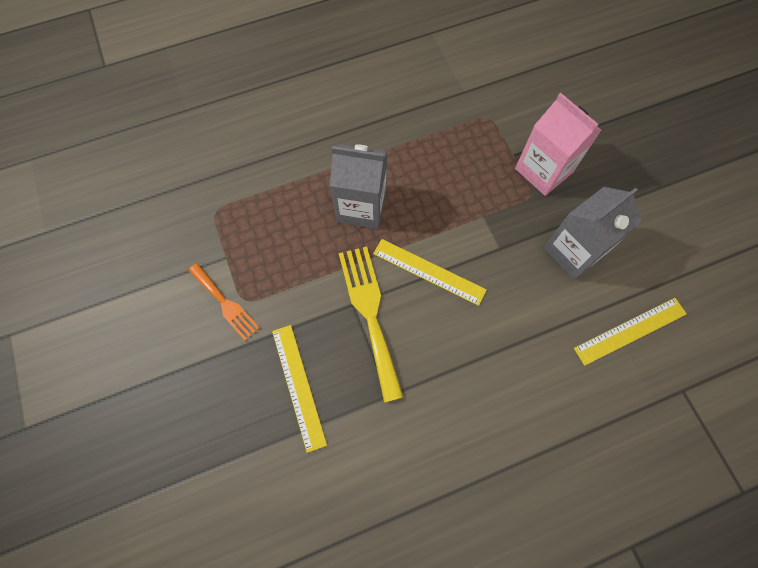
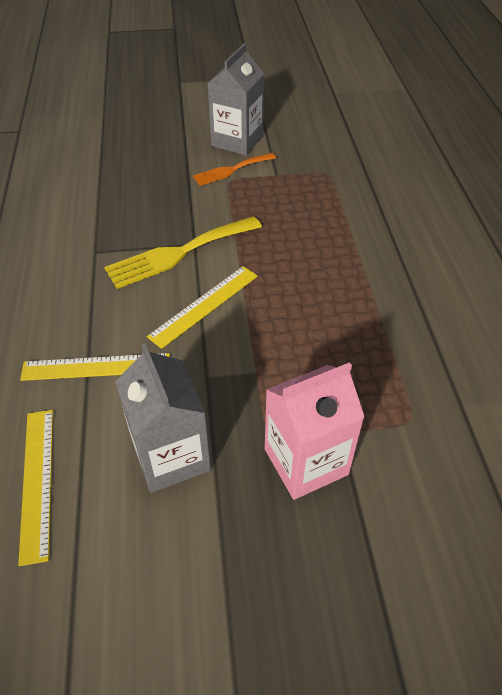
camera: 105 degrees right, 20 degrees down
yellow ruler [272,325,327,453] -> yellow ruler moved to [20,353,170,381]
grey carton [330,144,387,229] -> grey carton moved to [207,43,264,156]
yellow fork [339,247,403,403] -> yellow fork turned 150 degrees clockwise [104,216,262,289]

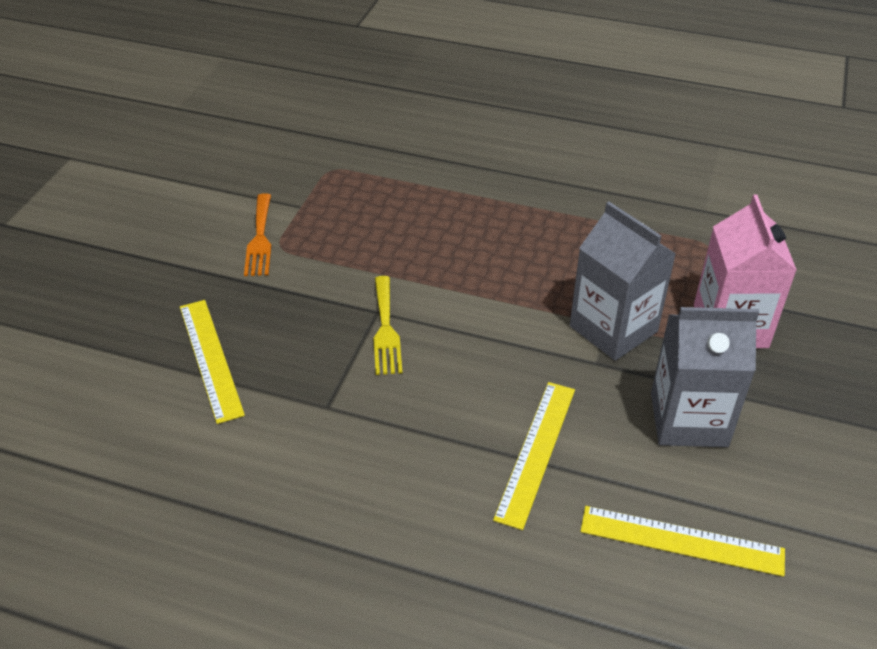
camera: 65 degrees left, 5 degrees down
yellow fork [104,216,262,289] -> yellow fork [373,276,402,375], size x0.62
yellow ruler [147,266,258,349] -> yellow ruler moved to [180,300,245,424]
grey carton [207,43,264,156] -> grey carton moved to [570,202,676,361]

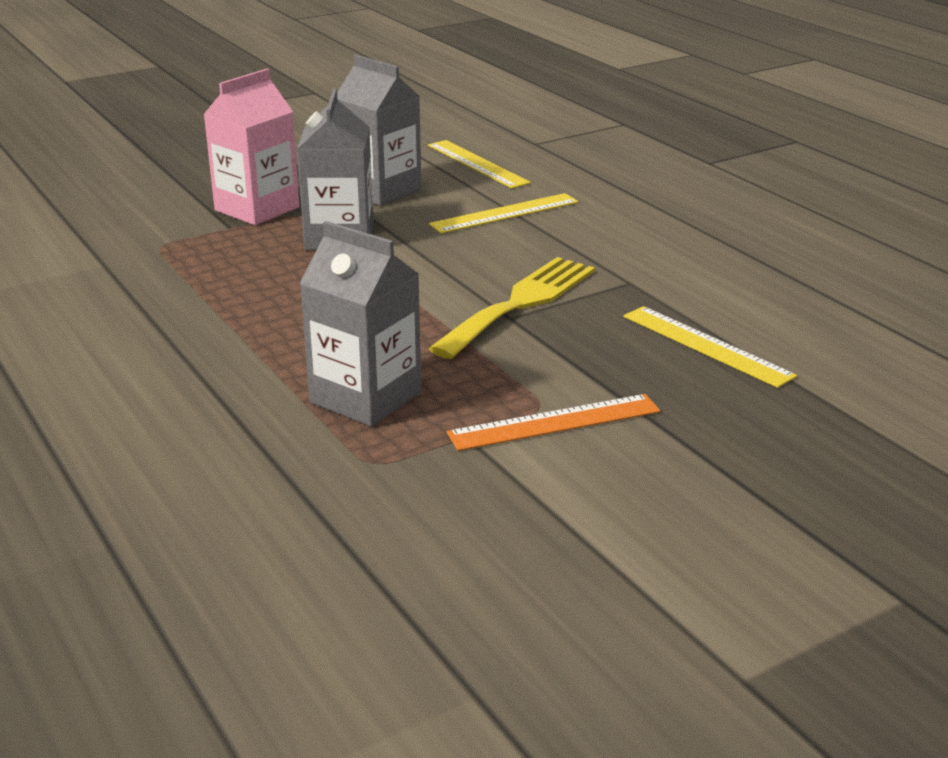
camera: 140 degrees left, 15 degrees down
yellow ruler [180,300,245,424] -> yellow ruler turned 60 degrees counterclockwise [624,306,797,388]
orange fork [244,193,271,276] -> orange ruler [447,394,660,451]
yellow fork [373,276,402,375] -> yellow fork [428,257,595,359], size x1.63
none -> grey carton [300,221,421,427]

